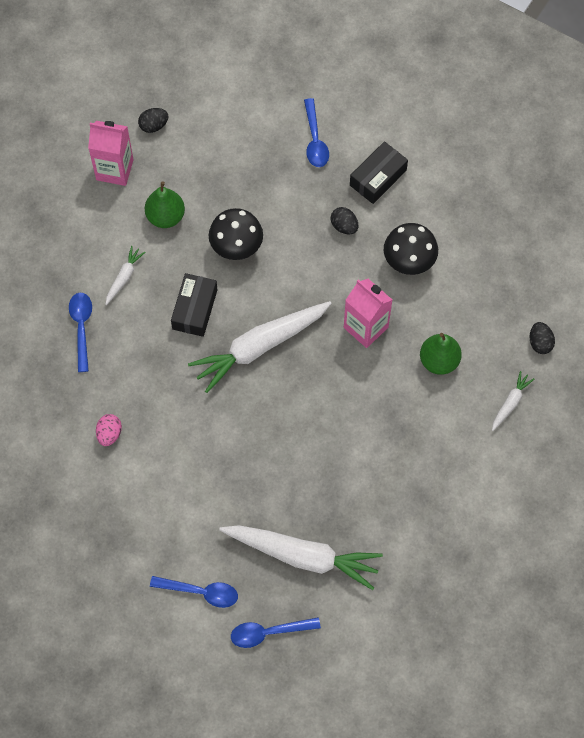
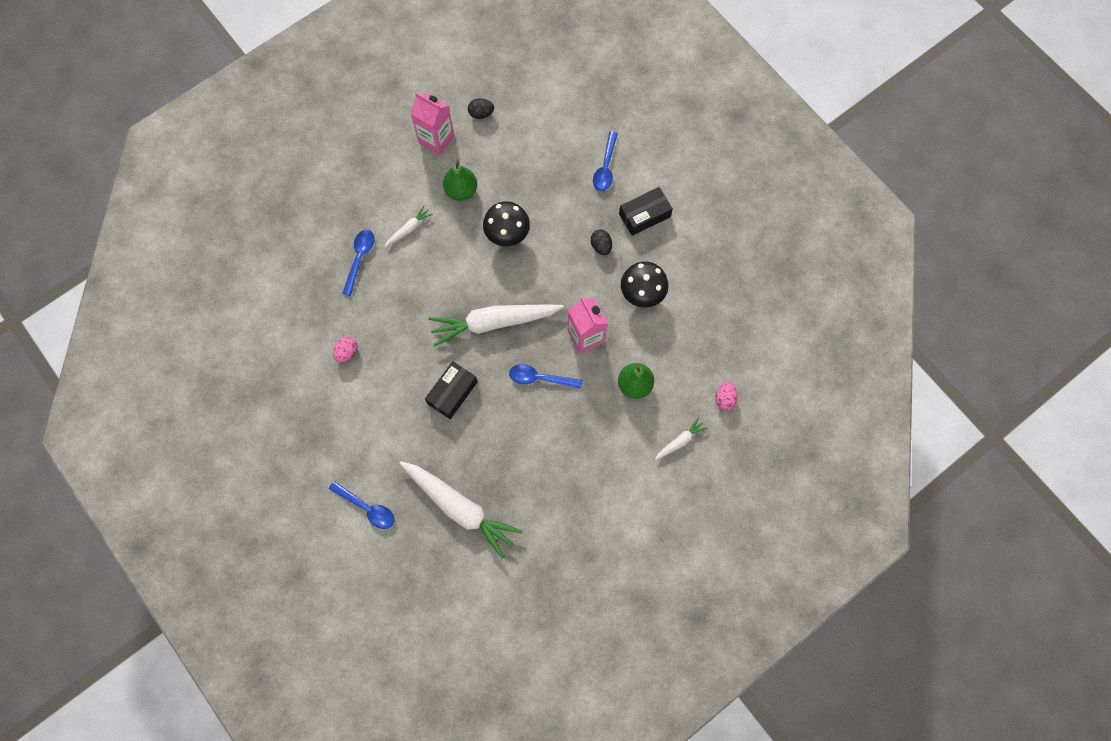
camera: 20 degrees right, 5 degrees up
black box [171,273,217,337] -> black box moved to [425,361,477,419]
blue spoon [231,617,321,648] -> blue spoon moved to [509,364,583,389]
black egg [529,322,555,354] -> pink egg [715,382,738,410]

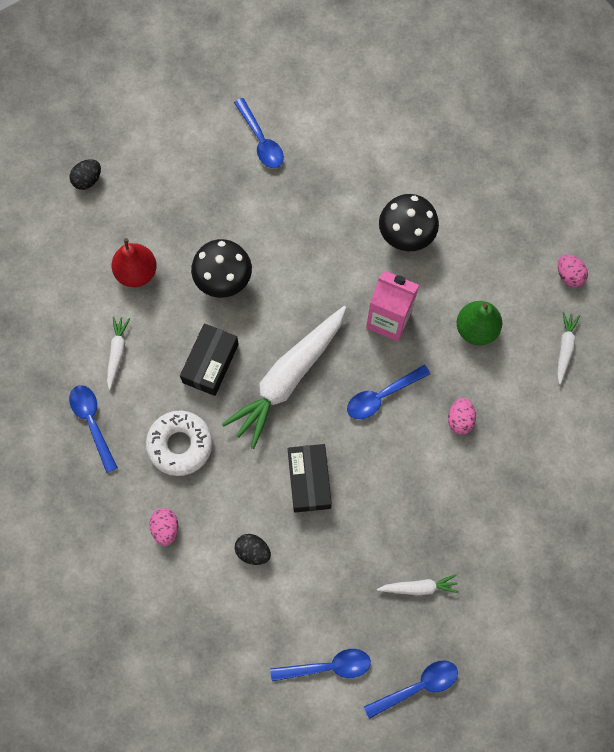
camera: 40 degrees left, 0 degrees up
white carrot [399,461,523,559] -> white carrot [377,574,459,595], size x0.45
pink carton [410,92,454,155] -> none
green pear [443,160,477,201] -> red pear [112,238,157,287]
black egg [591,229,612,255] -> black egg moved to [235,534,271,565]
black box [619,187,673,236] -> black box moved to [180,323,239,396]
none -> white donut [146,410,212,476]
none -> blue spoon [364,660,458,719]
none -> pink egg [448,398,476,434]

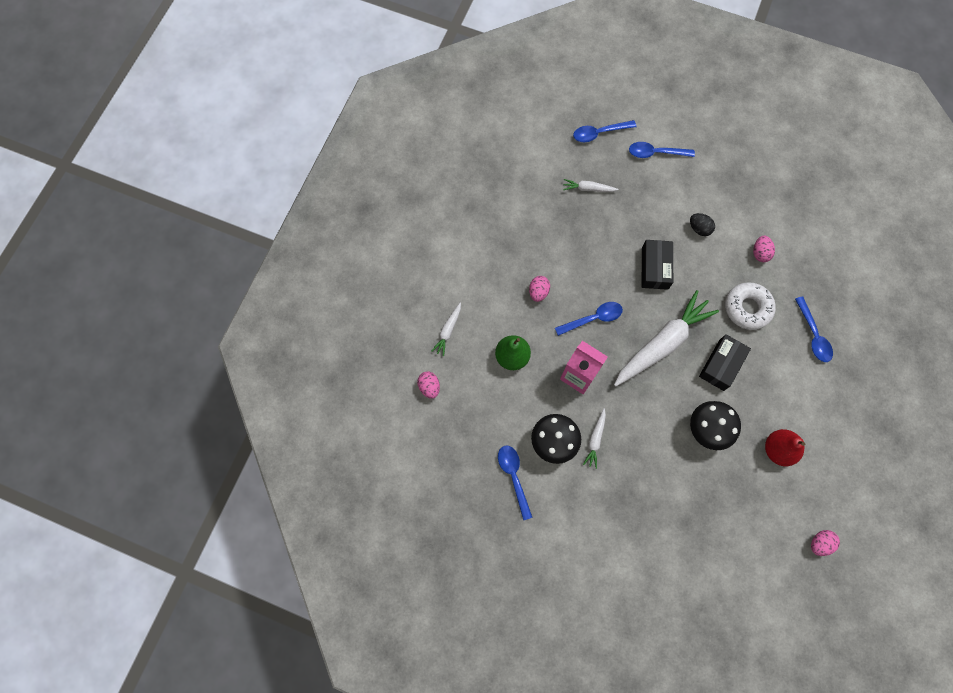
camera: 170 degrees left, 0 degrees up
black egg [70,159,101,190] -> pink egg [811,530,840,556]
white carrot [107,316,130,390] -> white carrot moved to [583,408,606,469]
blue spoon [234,98,284,168] -> blue spoon moved to [498,445,532,520]

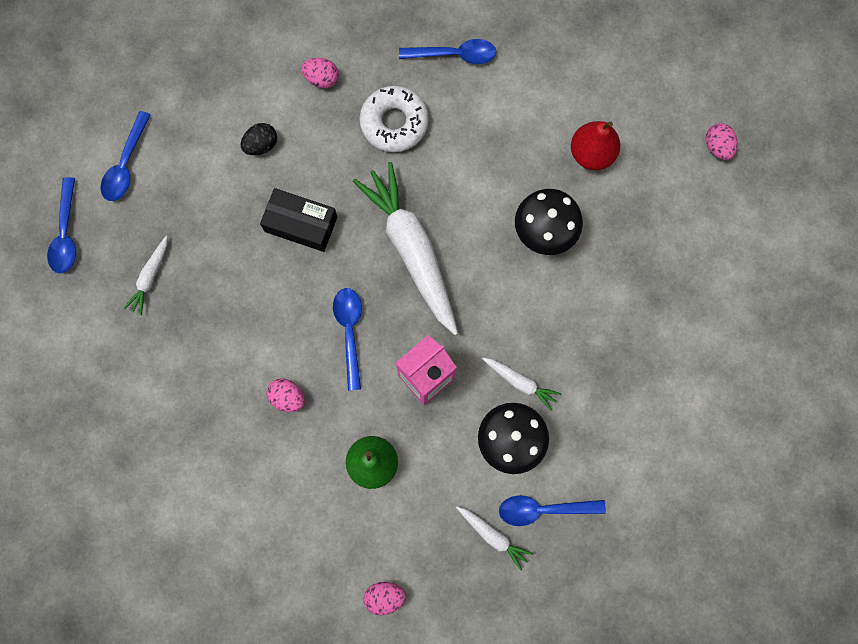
camera: 75 degrees left, 5 degrees up
white carrot [431,302,461,356] -> white carrot moved to [456,506,533,571]
black box [699,334,751,391] -> none

